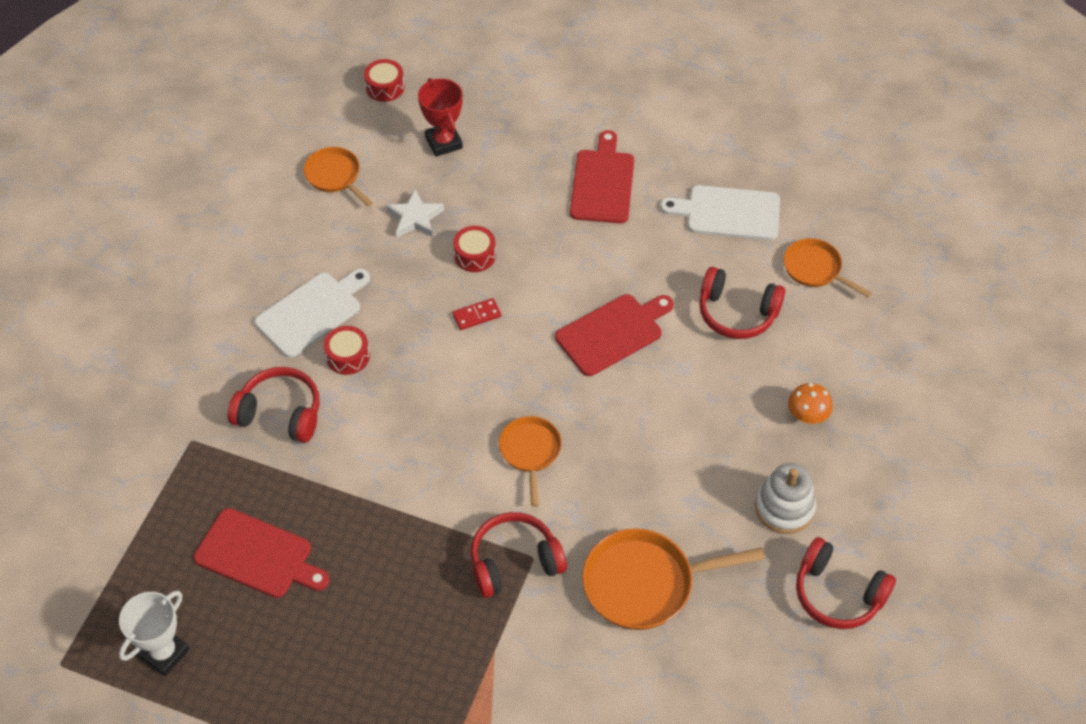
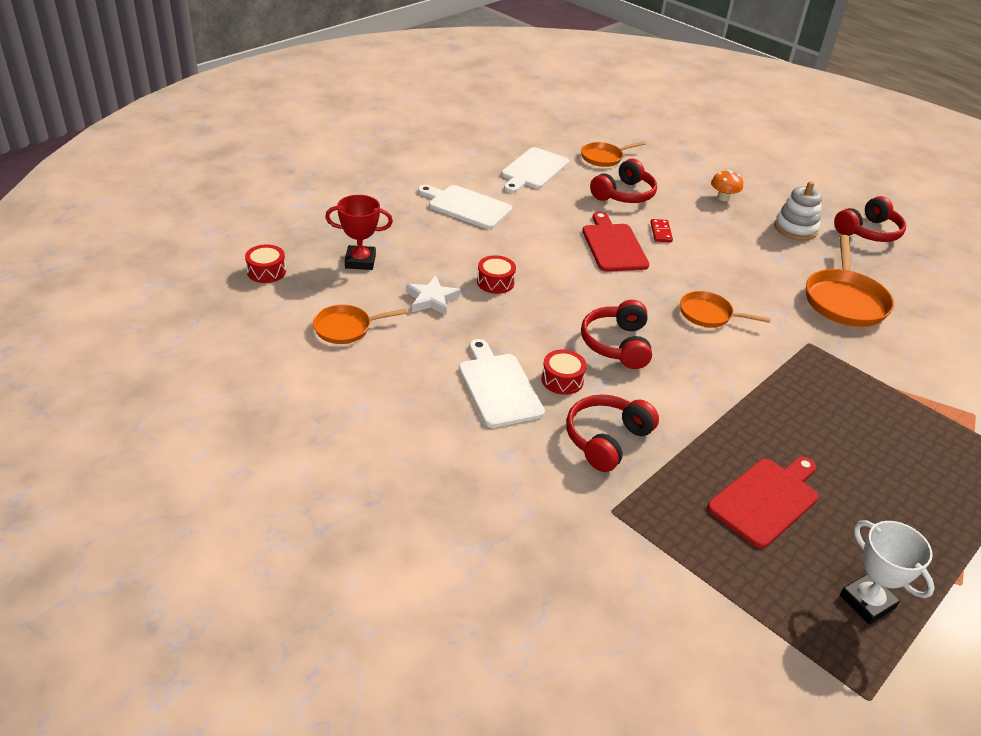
camera: 70 degrees left, 15 degrees down
red domino [452,298,501,330] -> red domino moved to [651,219,673,242]
red headphones [471,512,567,598] -> red headphones moved to [581,300,652,369]
red cutting board [570,130,634,224] -> white cutting board [418,185,512,229]

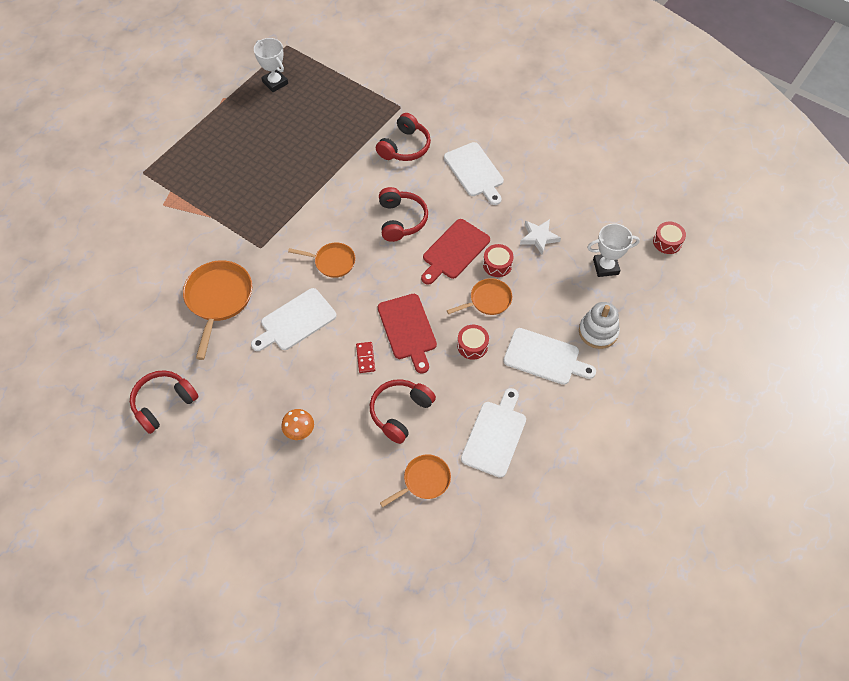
camera: 175 degrees right, 20 degrees up
orange pan [313,305,408,344] -> orange pan moved to [447,278,512,315]
red trophy [325,195,393,270] -> white trophy [587,224,640,277]
red drum [541,350,587,395] -> red drum moved to [457,325,489,360]
red cutting board [707,457,819,549] -> red cutting board moved to [421,219,490,285]
white stacking toy [774,181,822,240] -> white stacking toy moved to [579,302,620,349]
none -> white cutting board [251,288,337,351]

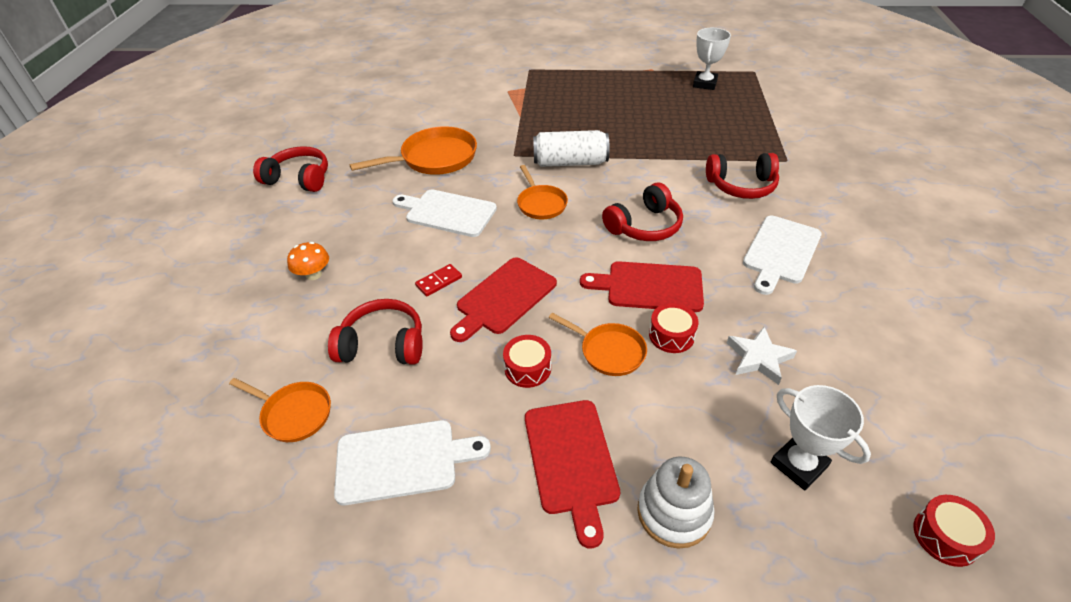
camera: 60 degrees right, 15 degrees down
white cutting board [503,328,596,385] -> red cutting board [525,400,620,548]
none -> white can [533,130,609,167]

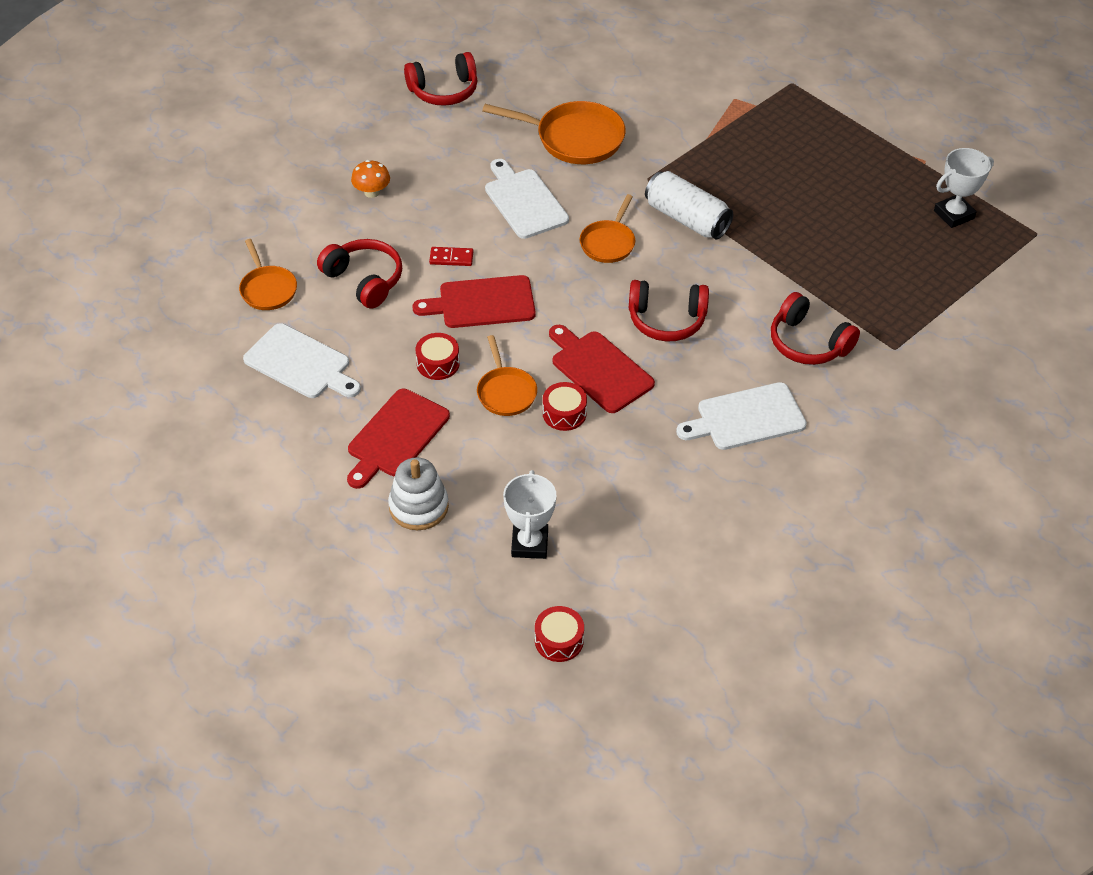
camera: 40 degrees right, 5 degrees up
red headphones [253,146,328,192] -> red headphones turned 105 degrees clockwise [404,52,477,106]
white star [727,327,797,385] -> none

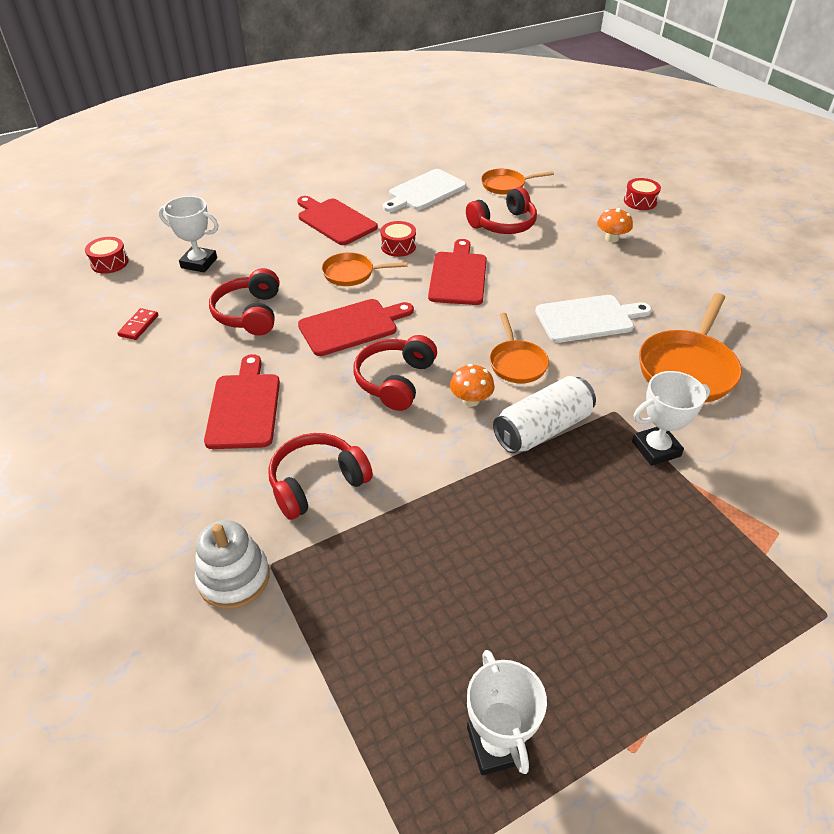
camera: 105 degrees right, 5 degrees down
white stacking toy [388,458,449,530] -> white stacking toy moved to [195,520,270,609]
red headphones [404,52,477,106] -> red headphones moved to [209,268,279,336]
red domino [429,247,473,266] -> red domino moved to [117,308,158,340]
red drum [543,382,587,431] -> red drum moved to [624,178,661,210]
orange pan [580,194,635,263] -> orange pan turned 135 degrees counterclockwise [490,313,549,383]
white cutting board [676,382,807,450] -> red cutting board [204,354,280,449]
none -> orange mushroom [450,364,495,407]
none -> white trophy [632,371,710,466]

